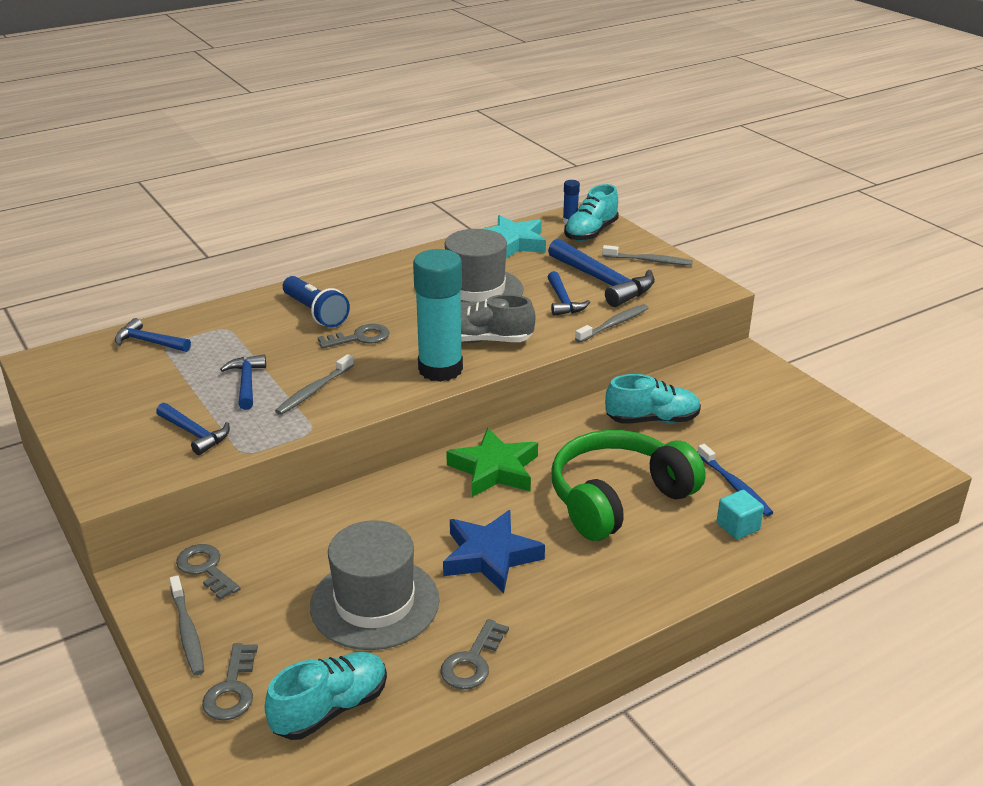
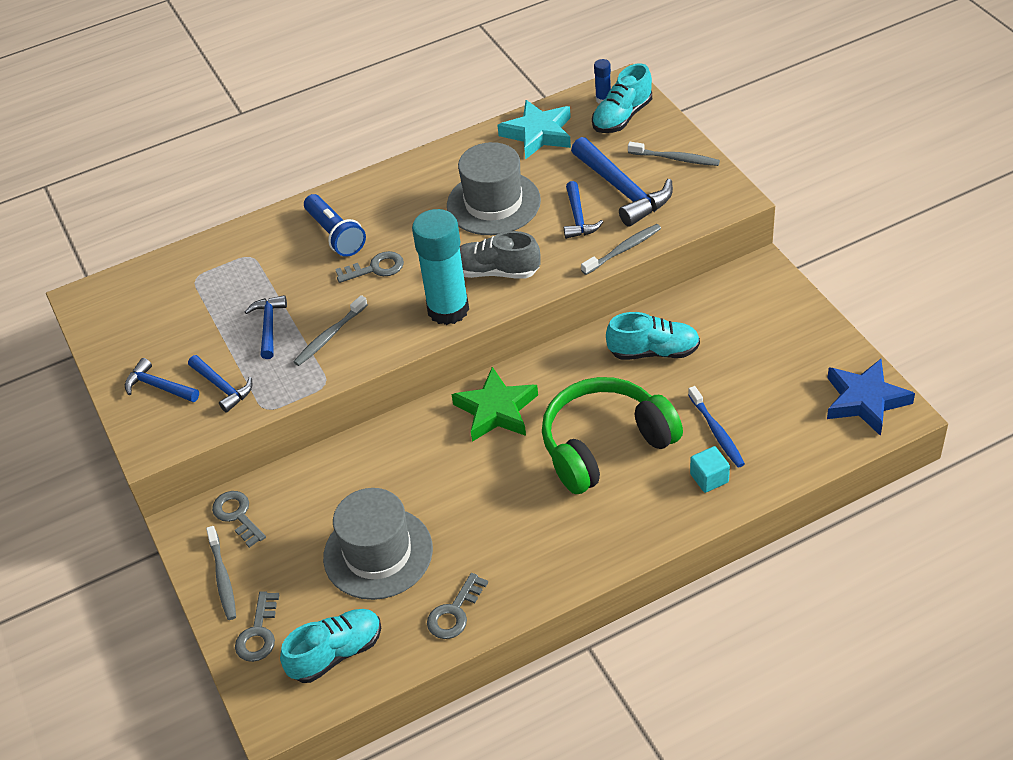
camera: 10 degrees right, 15 degrees up
blue hammer [115,318,191,352] -> blue hammer moved to [125,358,199,402]
blue star [443,510,545,593] -> blue star moved to [827,359,915,436]

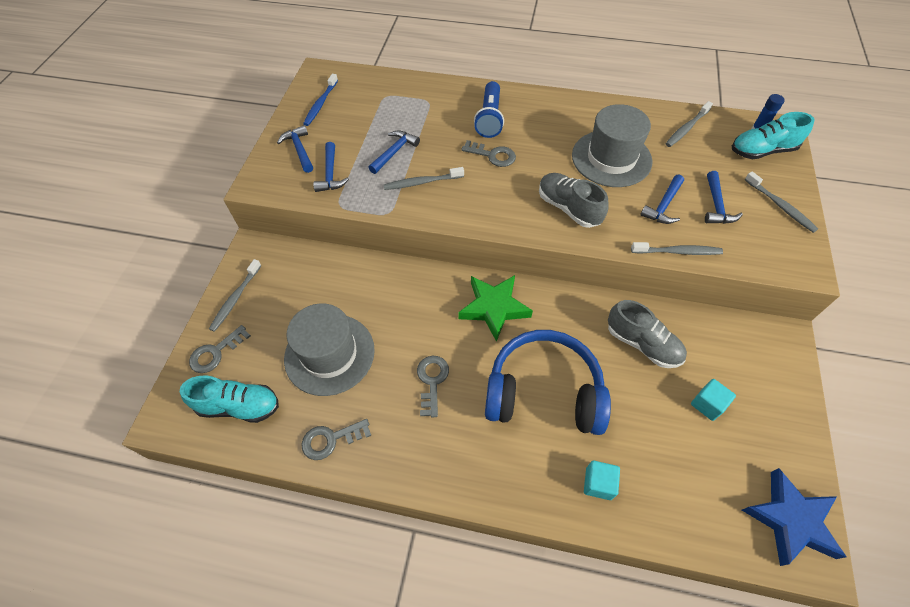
camera: 35 degrees right, 10 degrees up
grey key [212,491,266,548] -> grey key moved to [417,356,449,417]
turquoise glue stick [412,209,469,325] -> none
turquoise star [497,100,571,160] -> grey toothbrush [665,101,713,147]
green headphones [542,377,683,494] -> blue headphones [485,330,611,435]
blue hammer [571,137,673,227] -> blue hammer [705,171,743,224], size x0.58
turquoise shoe [606,312,700,360] -> grey shoe [608,300,687,368]
blue toothbrush [688,386,745,468] -> blue toothbrush moved to [303,74,338,126]
none -> turquoise cube [691,379,736,421]

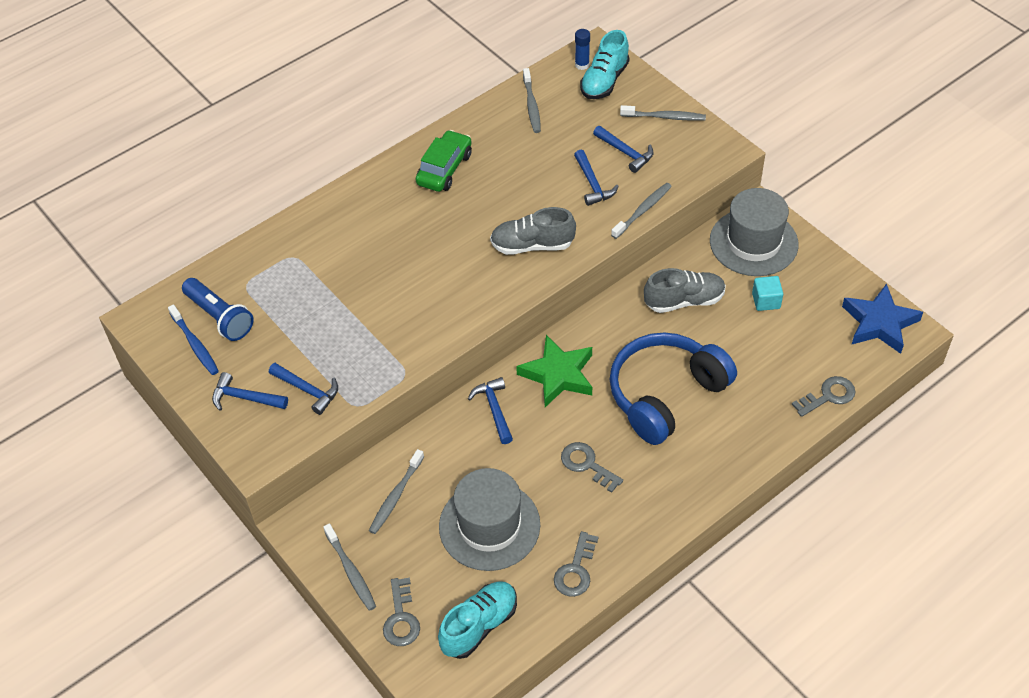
camera: 50 degrees left, 5 degrees down
blue hammer [368,130,420,174] -> blue hammer moved to [468,377,513,444]
grey toothbrush [384,167,464,190] -> grey toothbrush moved to [369,449,424,534]
grey key [461,140,516,167] -> grey key moved to [792,376,856,417]
blue flashlight [474,81,504,138] -> blue flashlight moved to [182,278,254,341]
grey hat [572,104,652,187] -> grey hat moved to [710,188,798,276]
turquoise cube [584,460,620,500] -> none
none -> green car [416,130,472,192]

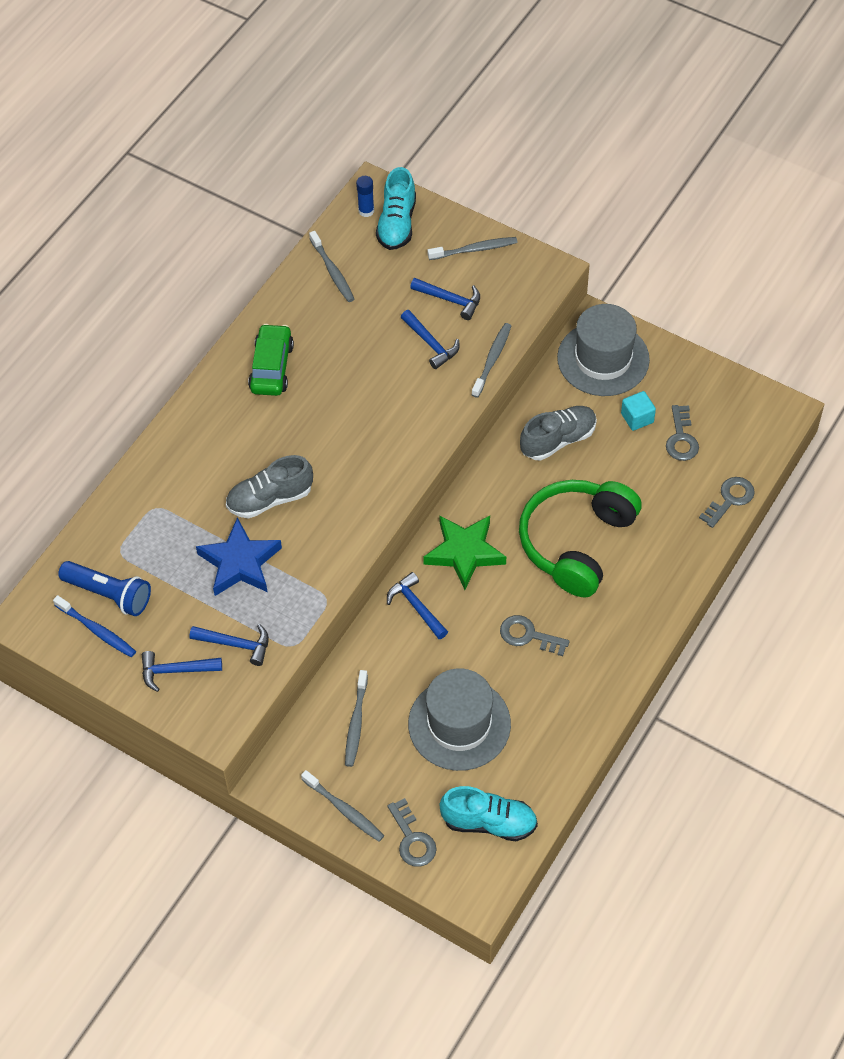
camera: 20 degrees left, 5 degrees up
turquoise shoe [438,581,517,659] -> turquoise shoe turned 75 degrees clockwise [439,786,538,841]
grey shoe [490,207,576,255] -> grey shoe moved to [226,455,313,519]
grey key [554,531,598,597] -> grey key moved to [666,405,699,461]
blue headphones [609,332,737,445] -> green headphones [519,480,642,597]
blue star [842,284,923,354] -> blue star moved to [196,517,282,596]

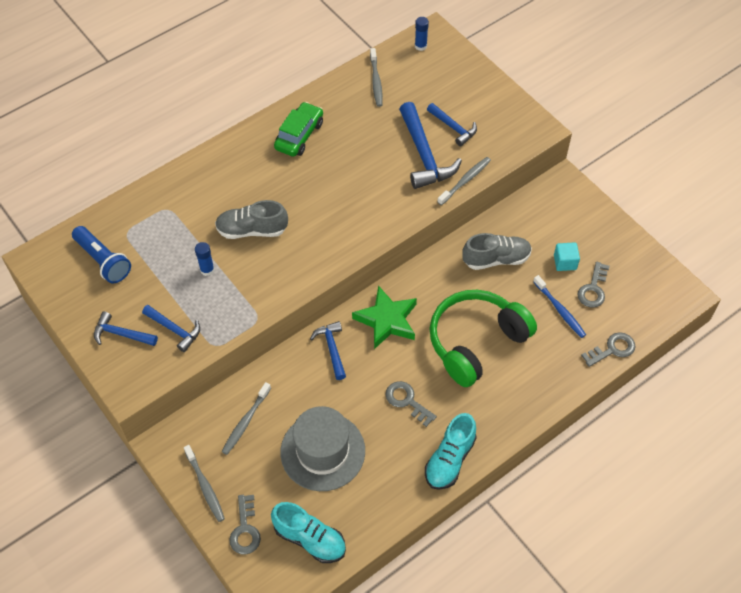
camera: 20 degrees right, 0 degrees up
blue toothbrush [53,595,136,657] -> blue toothbrush moved to [533,275,586,338]
blue star [196,517,282,596] -> blue glue stick [195,242,215,276]
turquoise shoe [376,167,416,250] -> turquoise shoe moved to [425,413,477,490]
blue hammer [401,310,460,369] -> blue hammer [399,102,462,189], size x1.73
grey toothbrush [427,237,518,260] -> none
grey hat [557,304,650,396] -> none

